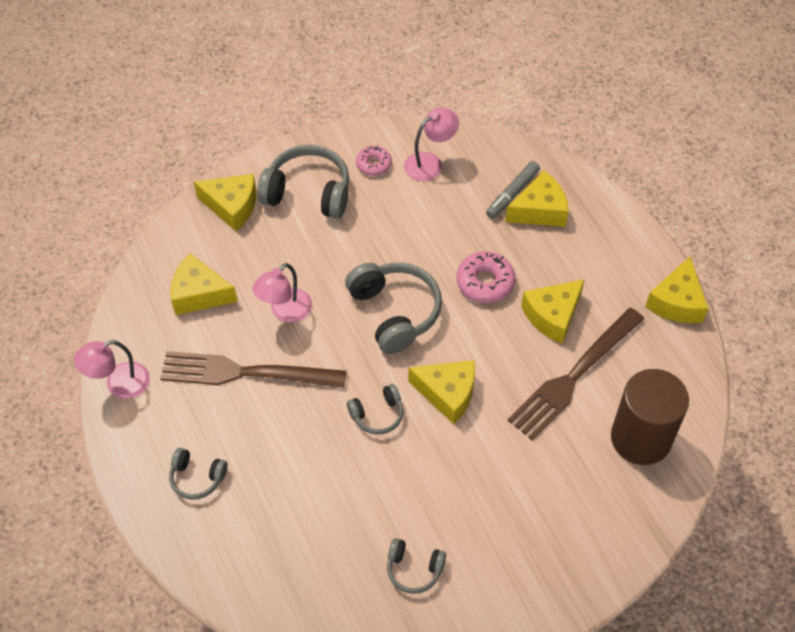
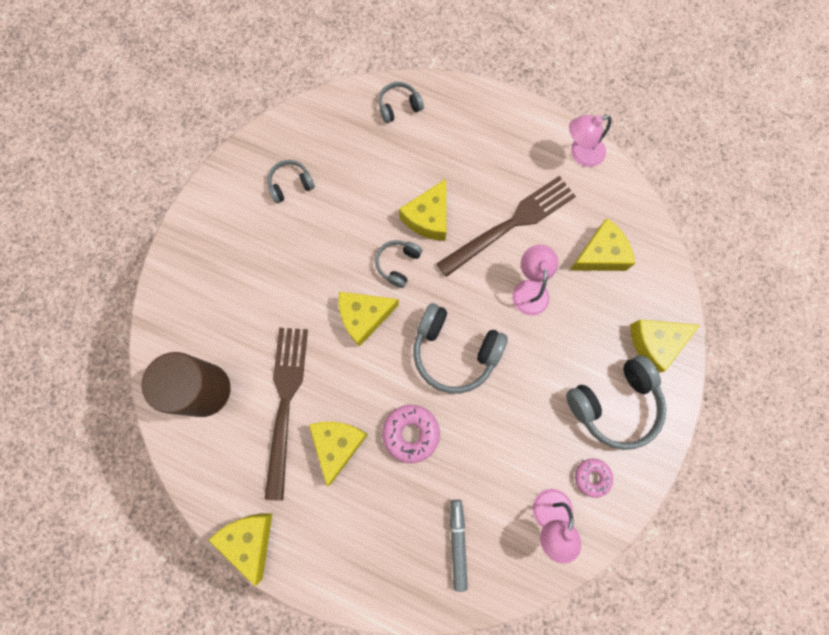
camera: 140 degrees right, 20 degrees up
pink lamp [74,340,150,399] -> pink lamp turned 135 degrees counterclockwise [569,115,612,167]
grey headphones [169,448,228,500] -> grey headphones moved to [378,82,424,123]
yellow cheese [505,171,569,227] -> yellow cheese moved to [399,179,446,241]

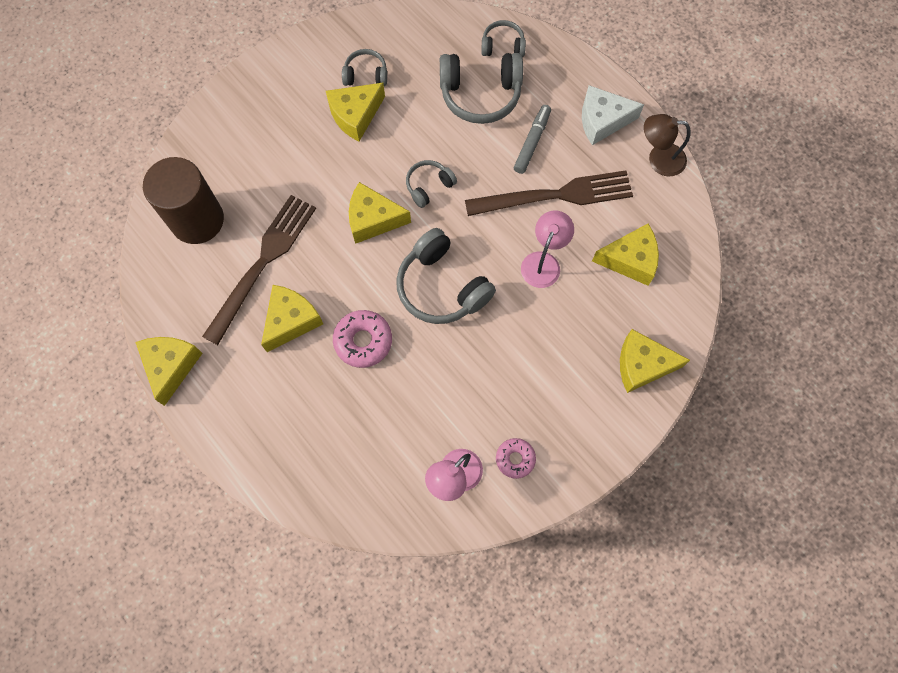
camera: 25 degrees right, 5 degrees down
yellow cheese [399,179,446,241] -> yellow cheese moved to [326,83,385,141]
grey marker [450,500,468,592] -> grey marker moved to [514,105,551,174]
grey headphones [566,355,666,450] -> grey headphones moved to [440,53,523,124]
pink lamp [569,115,612,167] -> brown lamp [644,114,691,177]
none -> white cheese [582,85,644,145]

